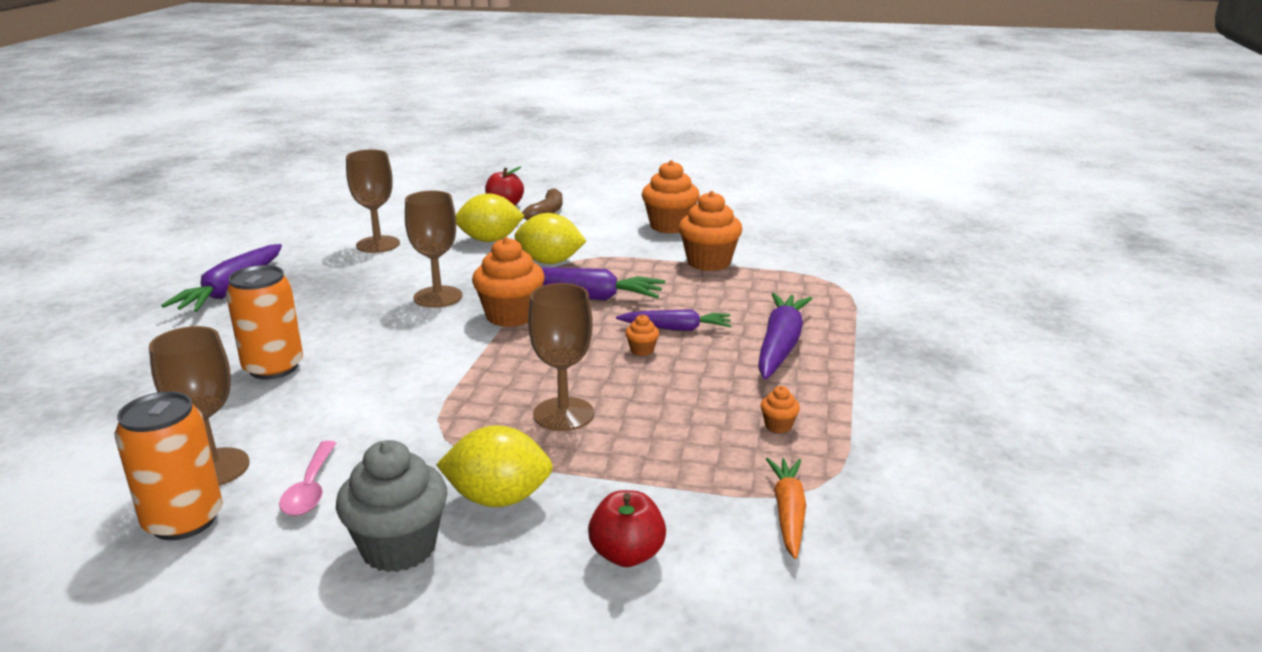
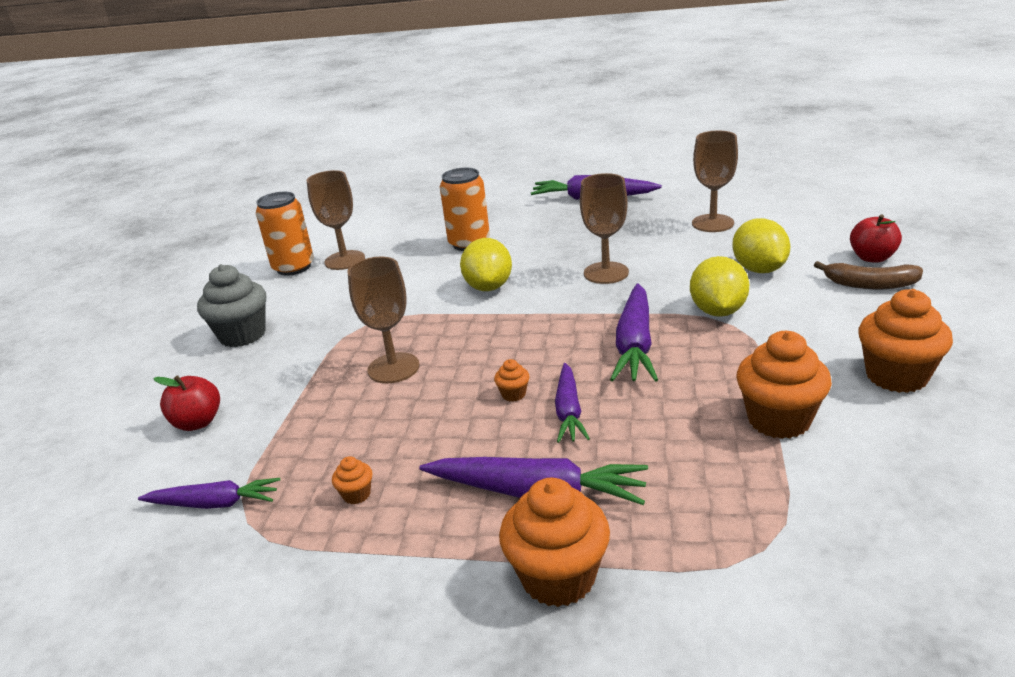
camera: 90 degrees right, 5 degrees up
pink spoon [279,441,336,516] -> none
yellow lemon [436,425,553,507] -> yellow lemon moved to [460,238,512,291]
orange cupcake [472,237,545,327] -> orange cupcake moved to [499,478,610,607]
orange carrot [766,458,806,559] -> purple carrot [138,478,280,509]

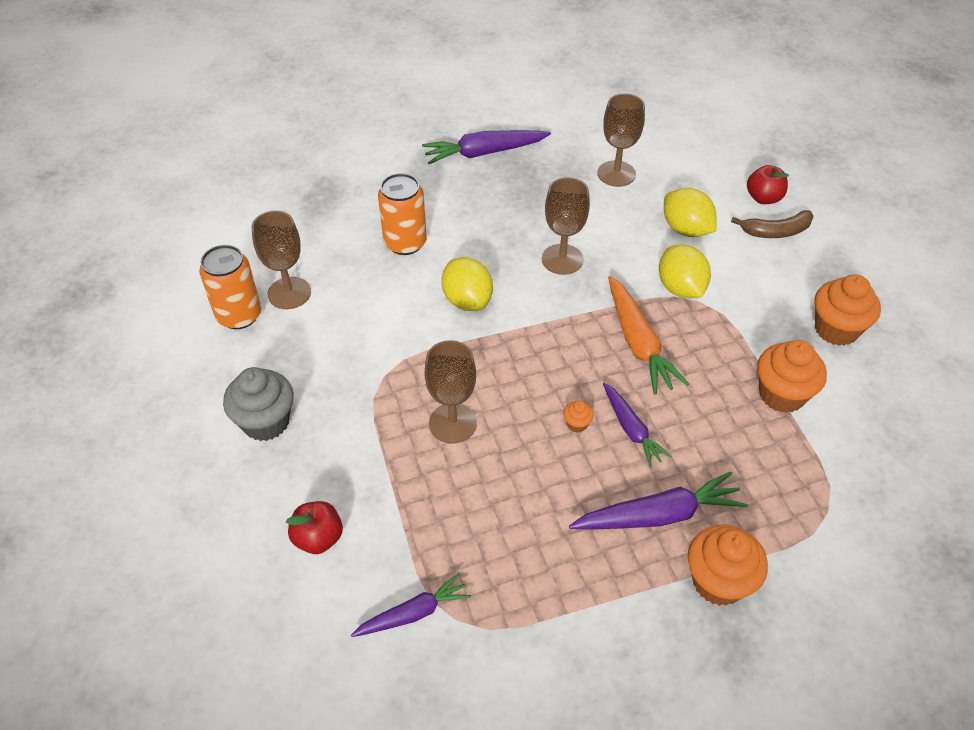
camera: 30 degrees left, 20 degrees up
orange cupcake [332,456,372,504] -> none
purple carrot [610,283,658,382] -> orange carrot [608,276,689,395]

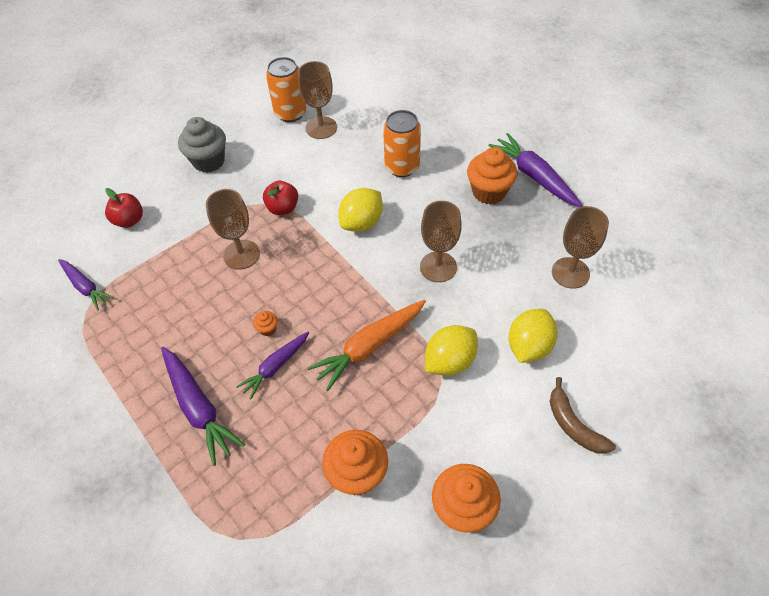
camera: 70 degrees right, 5 degrees up
orange cupcake [688,524,768,606] -> orange cupcake moved to [467,147,517,205]
red apple [747,165,789,204] -> red apple moved to [263,181,298,215]

